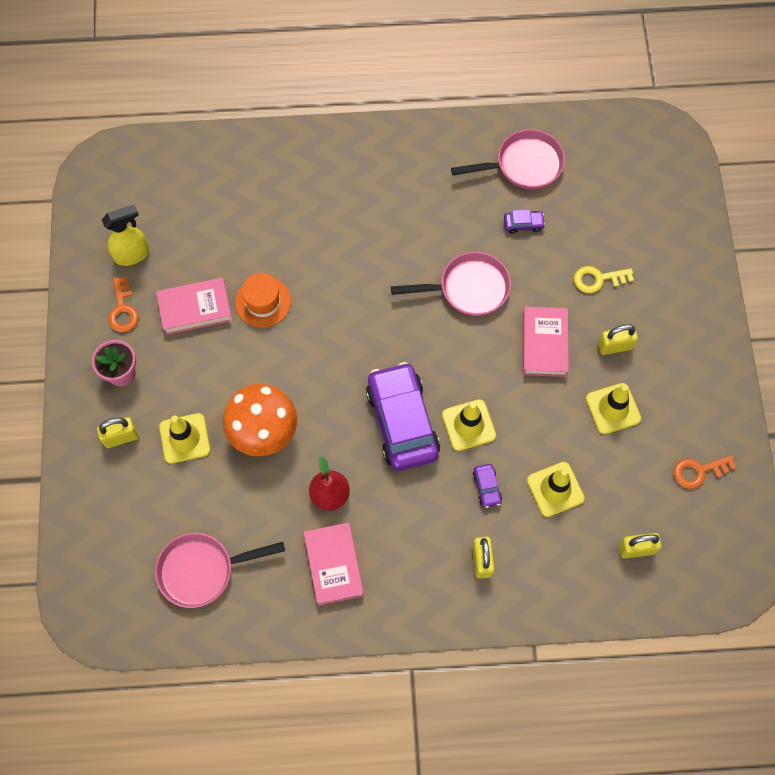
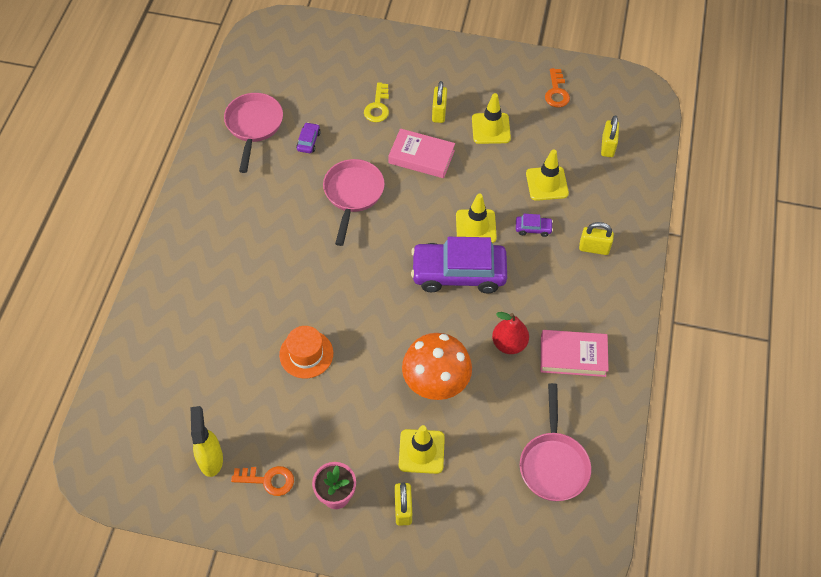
camera: 75 degrees left, 10 degrees down
pink book [156,278,232,335] -> none

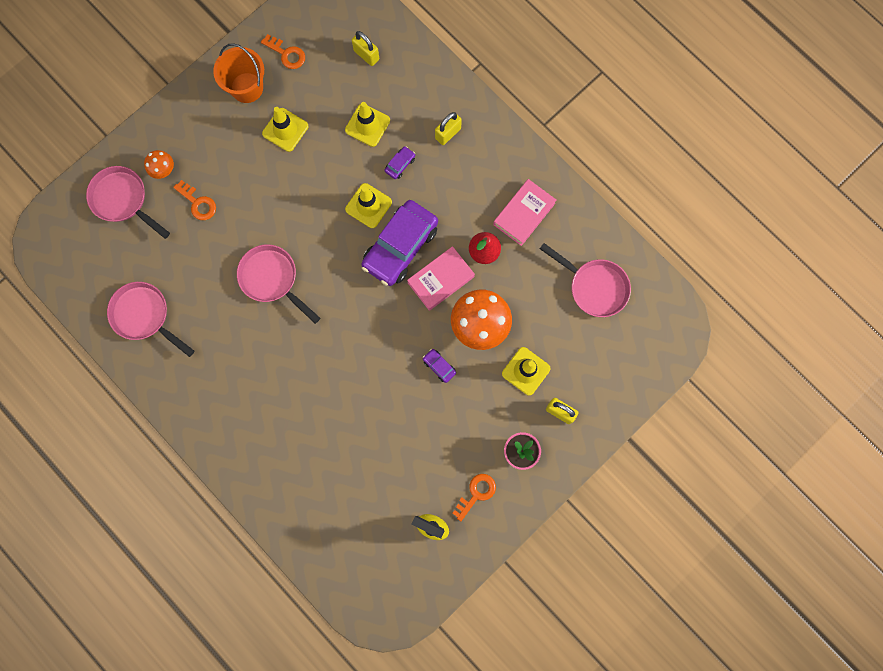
camera: 55 degrees left, 20 degrees up
orange hat [279,326,333,378] -> none
purple car [296,122,321,153] -> purple car moved to [423,349,456,383]
yellow key [364,82,389,122] -> orange key [173,180,216,220]
pink book [388,128,455,178] -> pink book moved to [407,246,475,311]
yellow padlock [432,81,447,123] -> none
none -> pink pan [86,166,170,239]
none -> orange mushroom [144,150,174,179]
none -> orange bucket [213,43,264,103]

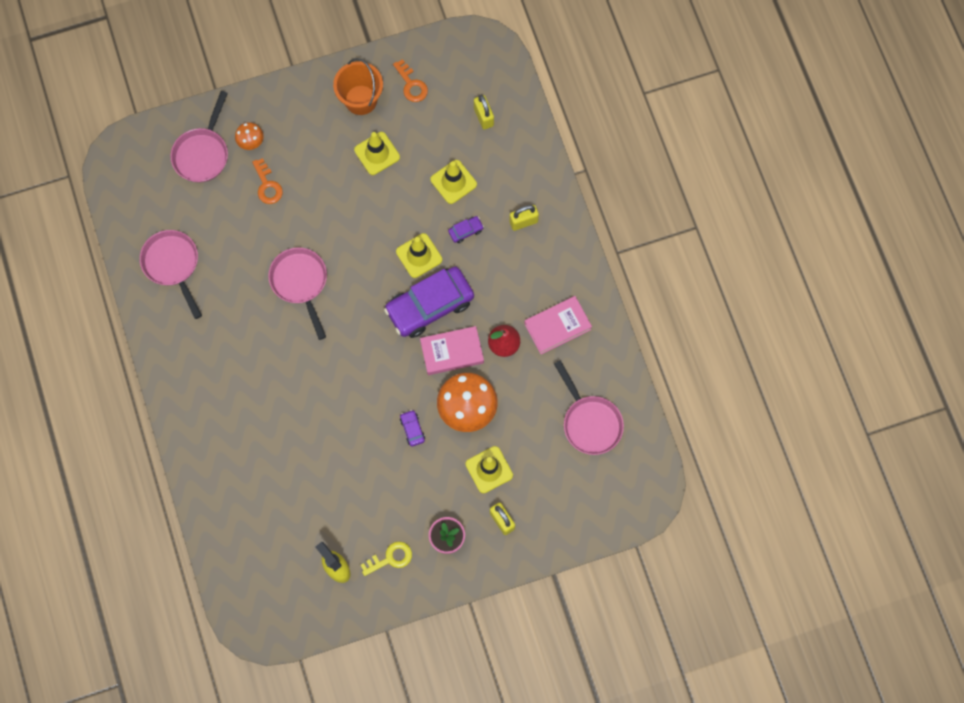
camera: 25 degrees right, 5 degrees down
pink pan [86,166,170,239] -> pink pan turned 135 degrees counterclockwise [170,91,228,183]
orange key [453,474,496,521] -> yellow key [361,541,412,576]

